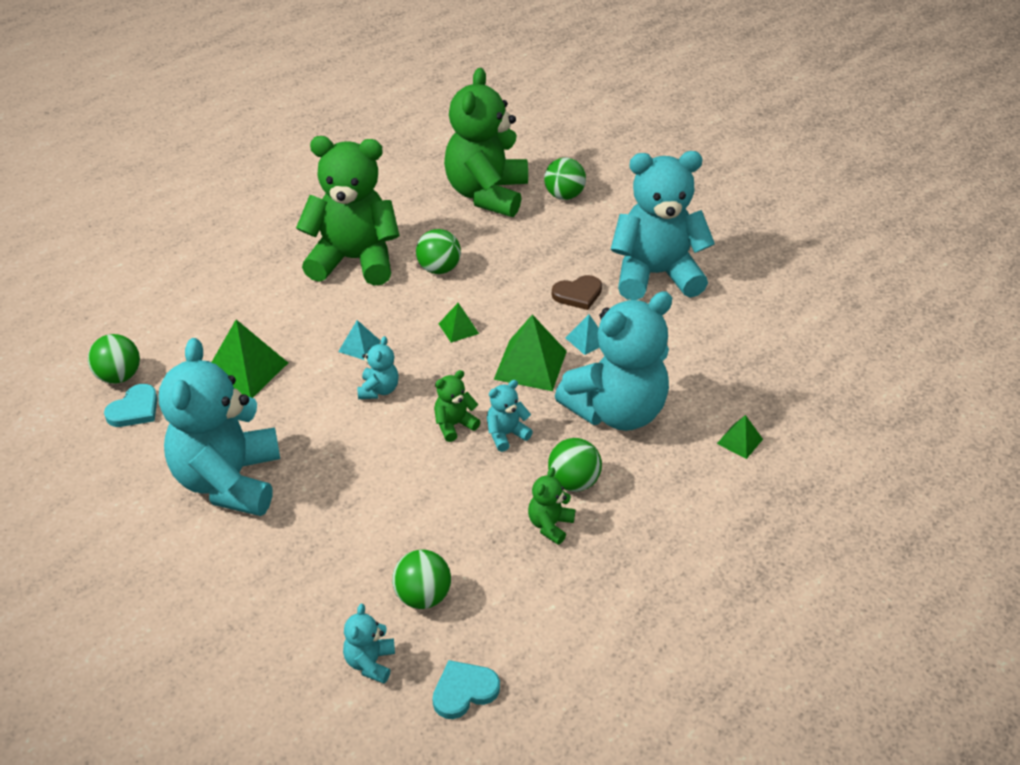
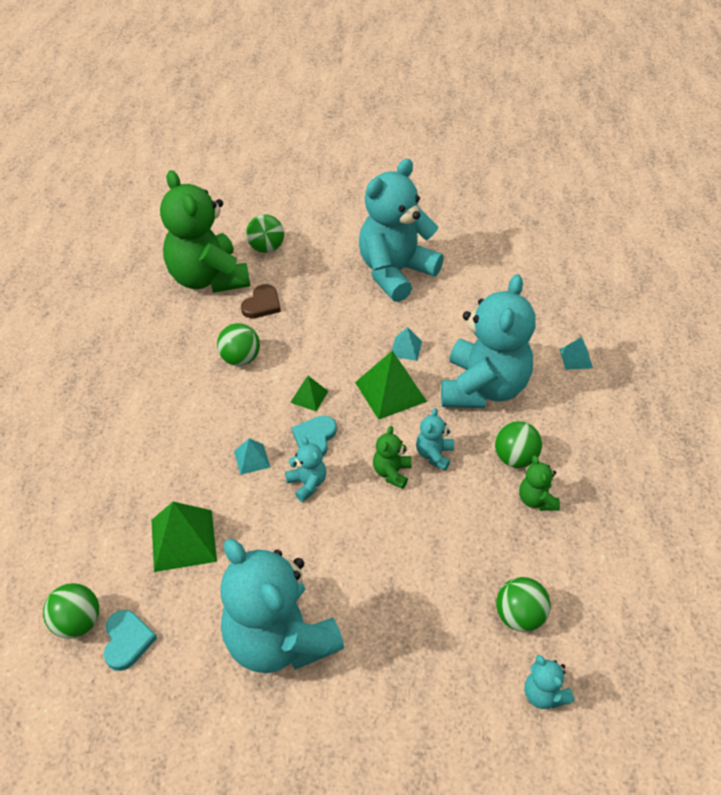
camera: 40 degrees left, 5 degrees up
green teddy bear [296,136,400,286] -> none
turquoise heart [433,660,500,719] -> turquoise heart moved to [292,416,337,457]
brown heart [552,275,602,310] -> brown heart moved to [241,284,281,318]
green pyramid [717,415,763,459] -> turquoise pyramid [560,337,593,370]

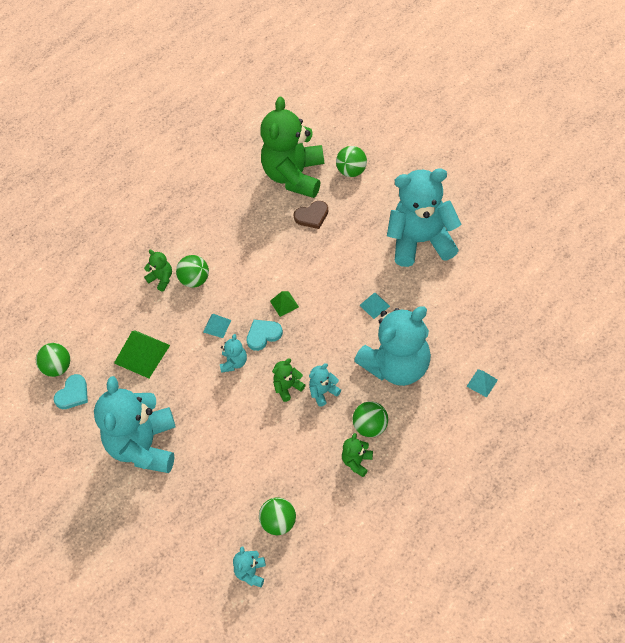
camera: 45 degrees right, 10 degrees up
green ball [217,323,260,366] -> green ball moved to [176,255,209,288]
green pyramid [355,350,427,420] -> none
none -> green teddy bear [144,250,172,292]

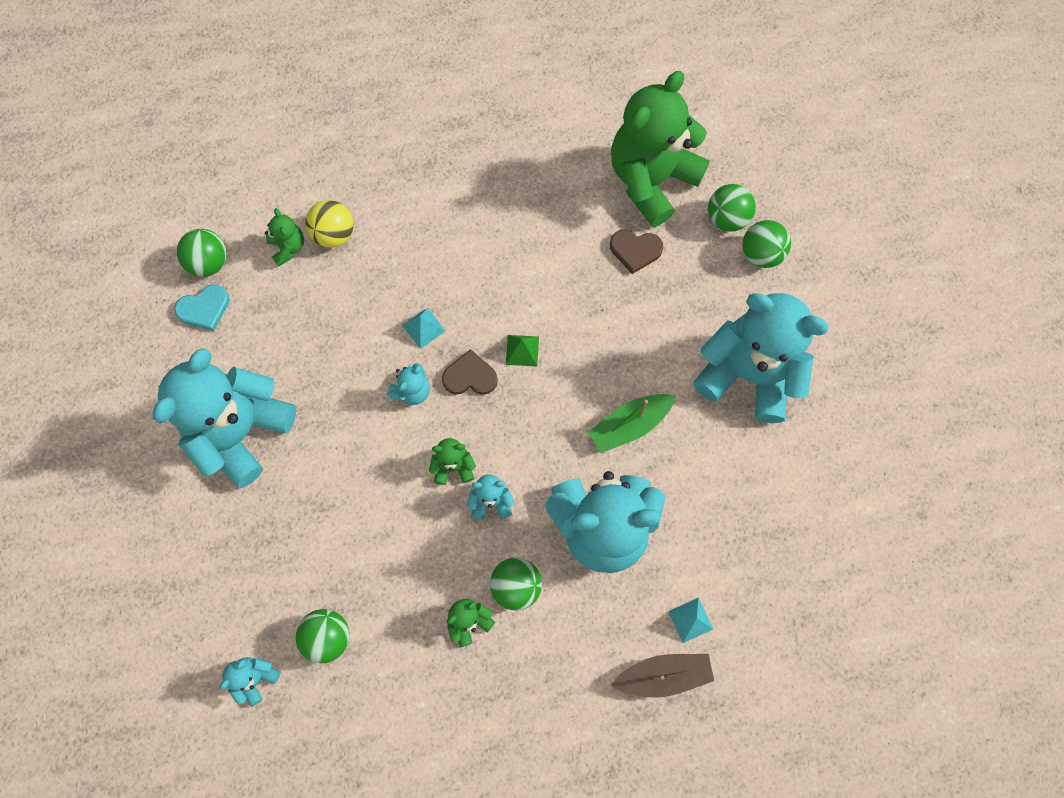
camera: 25 degrees right, 15 degrees up
green pyramid [114,330,170,378] -> none
green teddy bear [144,250,172,292] -> green teddy bear moved to [265,208,304,267]
green ball [176,255,209,288] -> green ball moved to [742,220,791,268]
turquoise heart [247,320,283,351] -> brown heart [442,349,498,395]
turquoise pyramid [360,293,390,319] -> green boat [588,394,675,453]
none -> yellow ball [305,200,353,248]
none -> brown boat [611,654,714,698]

